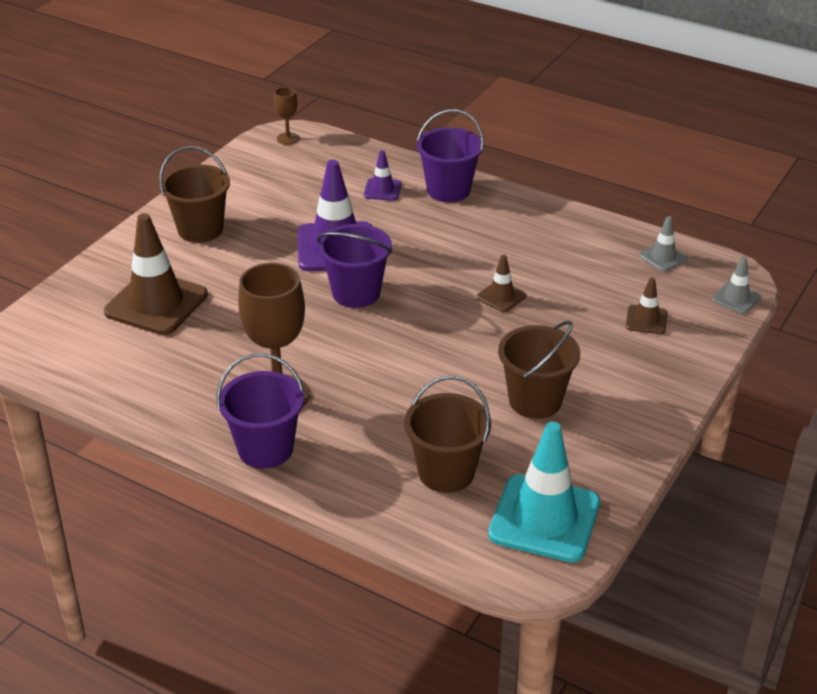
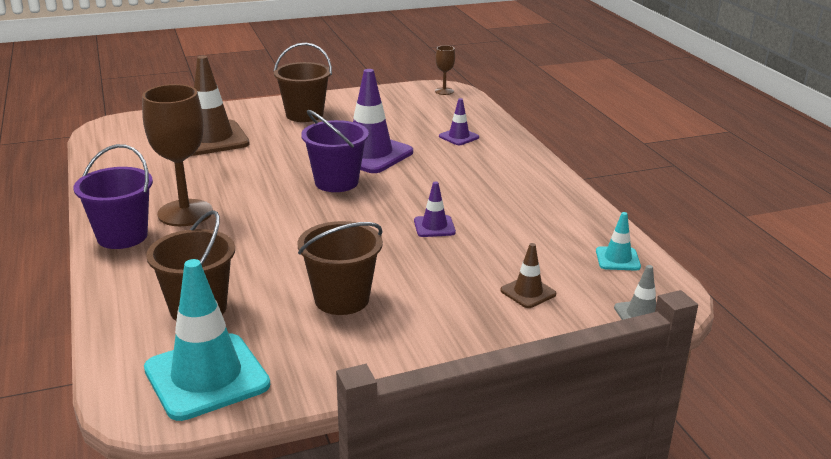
camera: 40 degrees right, 10 degrees down
purple bucket [417,109,484,202] -> none
brown traffic cone [477,255,526,312] -> purple traffic cone [414,181,456,237]
grey traffic cone [639,216,688,272] -> turquoise traffic cone [596,212,641,270]

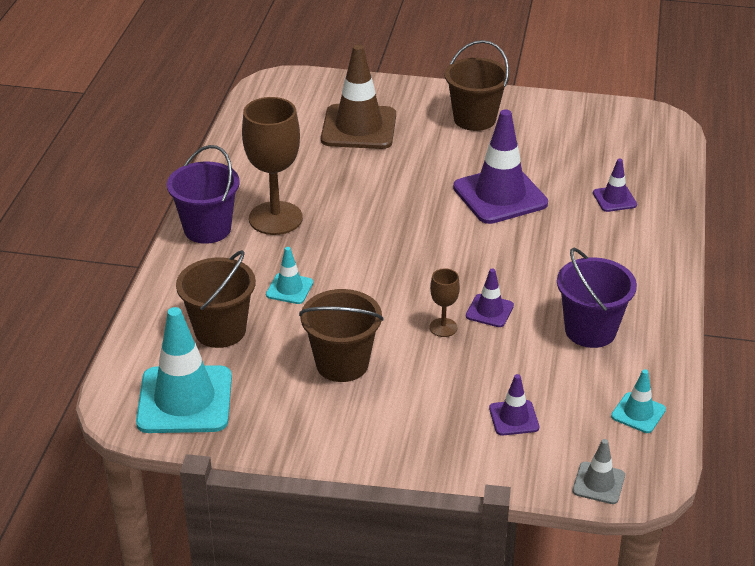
camera: 30 degrees right, 10 degrees up
purple bucket [301,110,369,192] -> purple bucket moved to [557,248,637,348]
brown goblet [435,45,455,95] -> brown goblet moved to [429,268,460,337]
brown traffic cone [500,243,556,308] -> purple traffic cone [489,374,539,435]
none -> turquoise traffic cone [266,247,313,304]

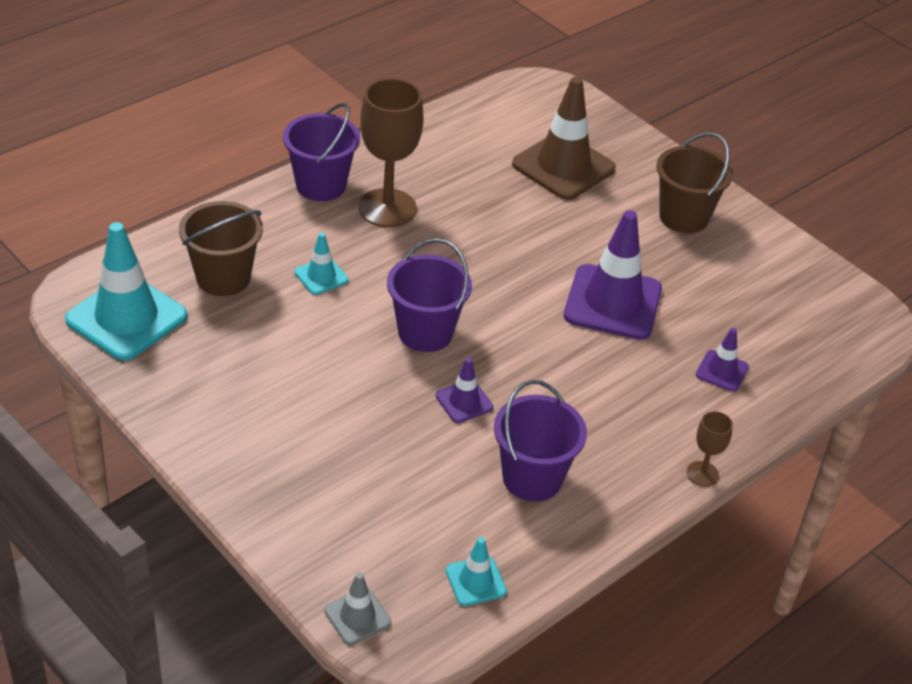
camera: 35 degrees right, 5 degrees up
brown bucket [299,289,384,382] -> none
brown goblet [429,268,460,337] -> brown goblet moved to [687,411,733,487]
purple traffic cone [489,374,539,435] -> none
none -> purple bucket [387,238,472,352]

